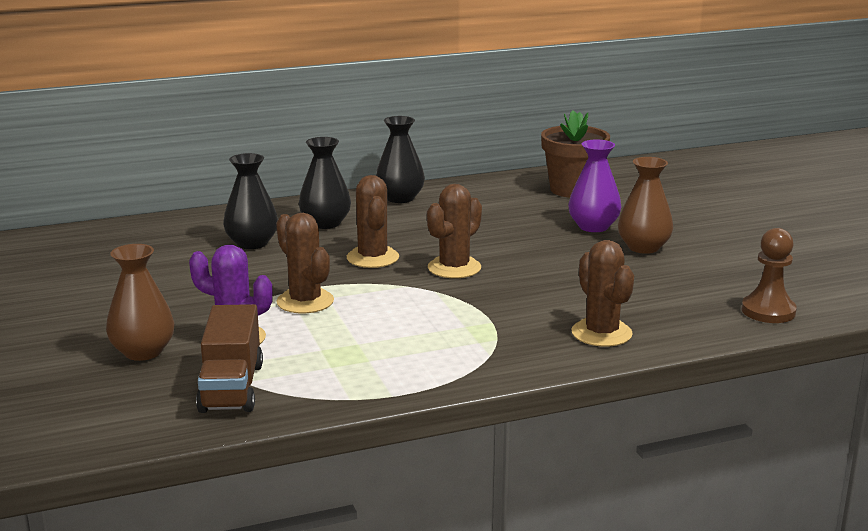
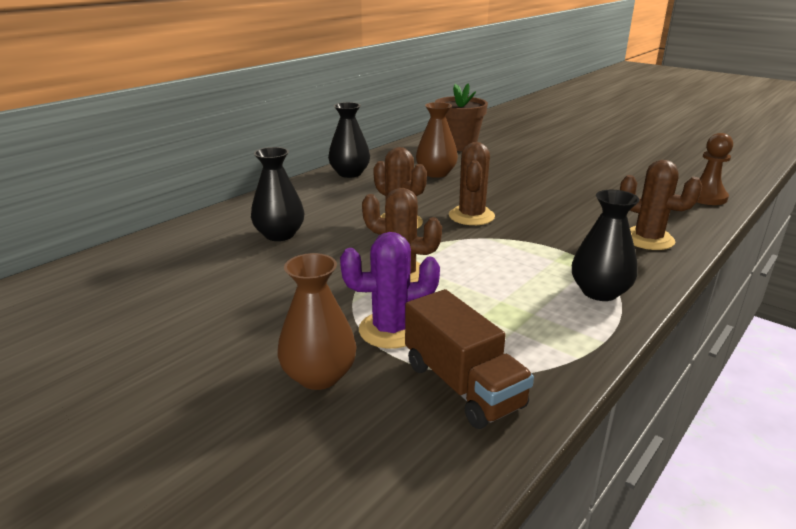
camera: 30 degrees left, 5 degrees up
black vase [299,137,351,229] -> black vase moved to [572,190,640,301]
purple vase [568,140,621,232] -> none
brown vase [618,157,673,254] -> brown vase moved to [416,102,458,178]

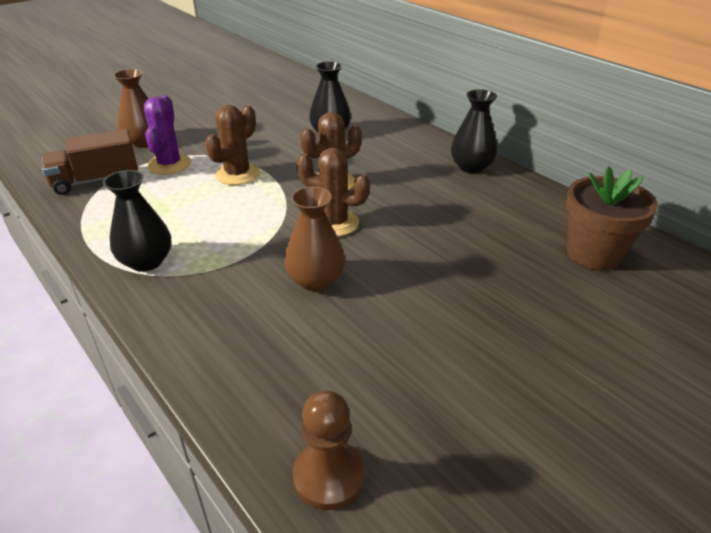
camera: 100 degrees right, 10 degrees up
brown vase [416,102,458,178] -> brown vase moved to [284,186,345,291]
brown cactus [620,160,702,250] -> none

